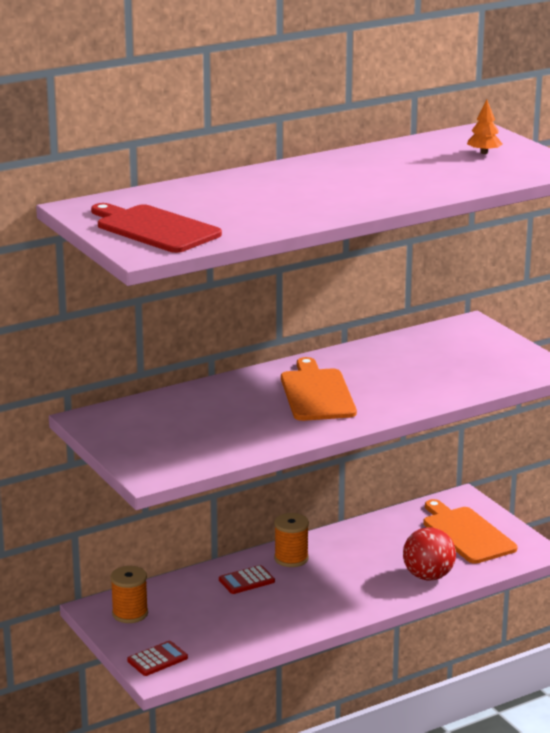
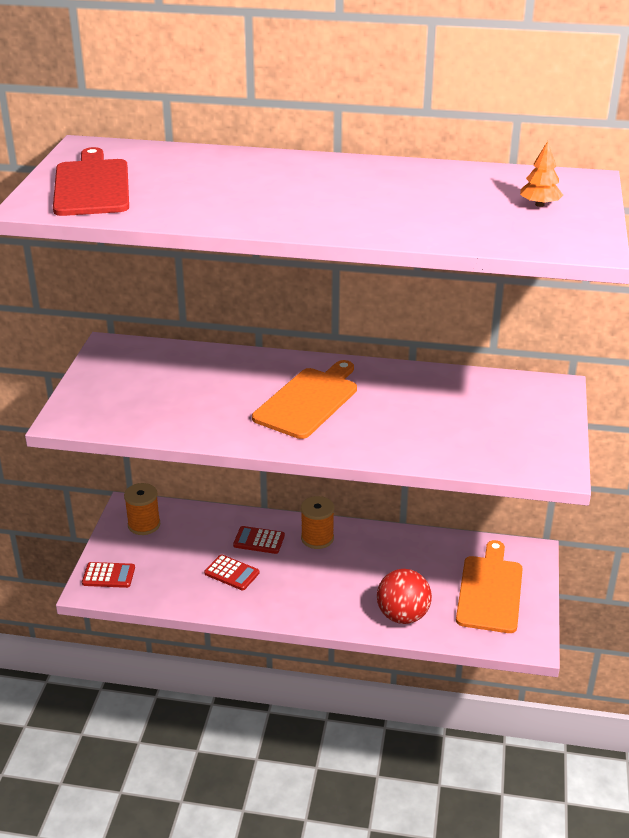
camera: 40 degrees right, 10 degrees up
none -> red calculator [204,554,259,590]

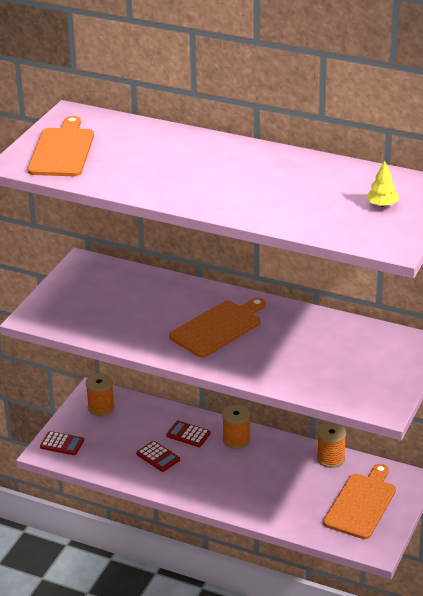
camera: 15 degrees right, 0 degrees up
red cutting board [53,147,129,216] -> orange cutting board [27,116,94,176]
red ball [377,569,432,624] -> none
orange tree [520,141,563,207] -> yellow tree [366,161,399,207]
none -> orange spool [317,423,346,468]

